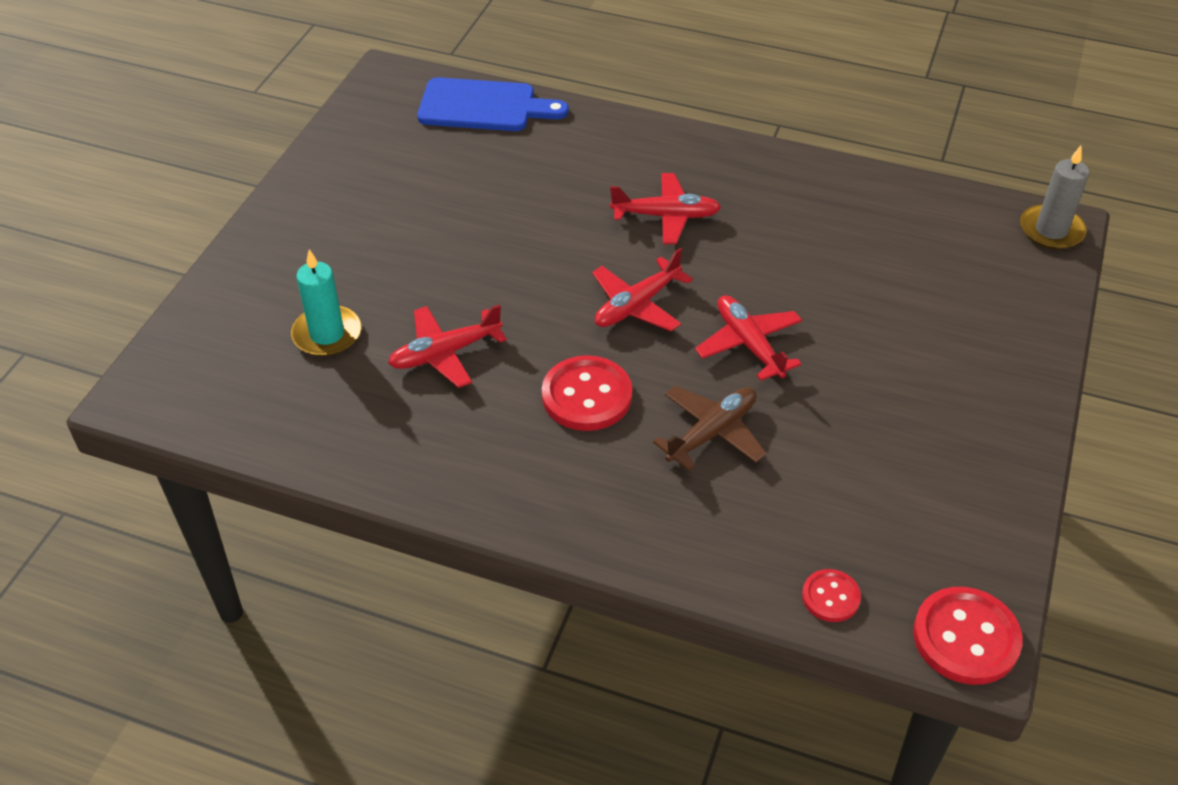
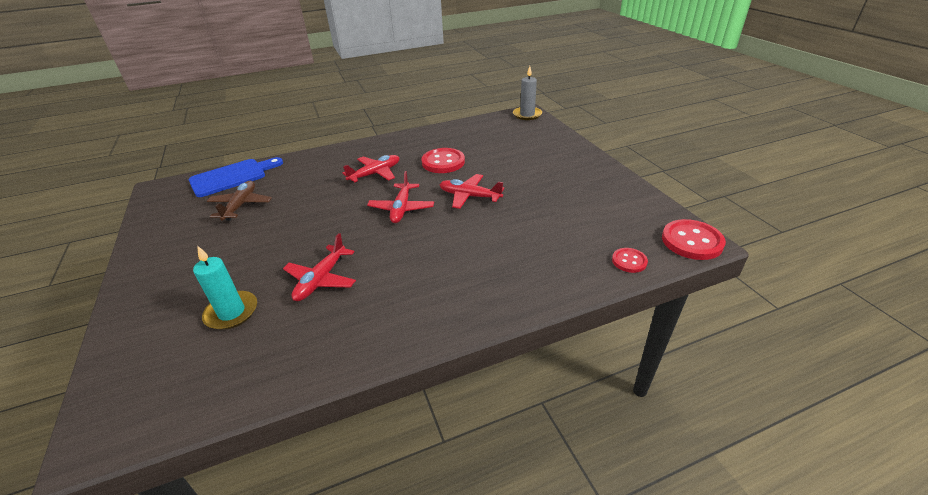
camera: 40 degrees left, 10 degrees down
red button [542,355,632,431] -> red button moved to [421,148,465,173]
brown plane [653,386,767,471] -> brown plane moved to [207,181,272,221]

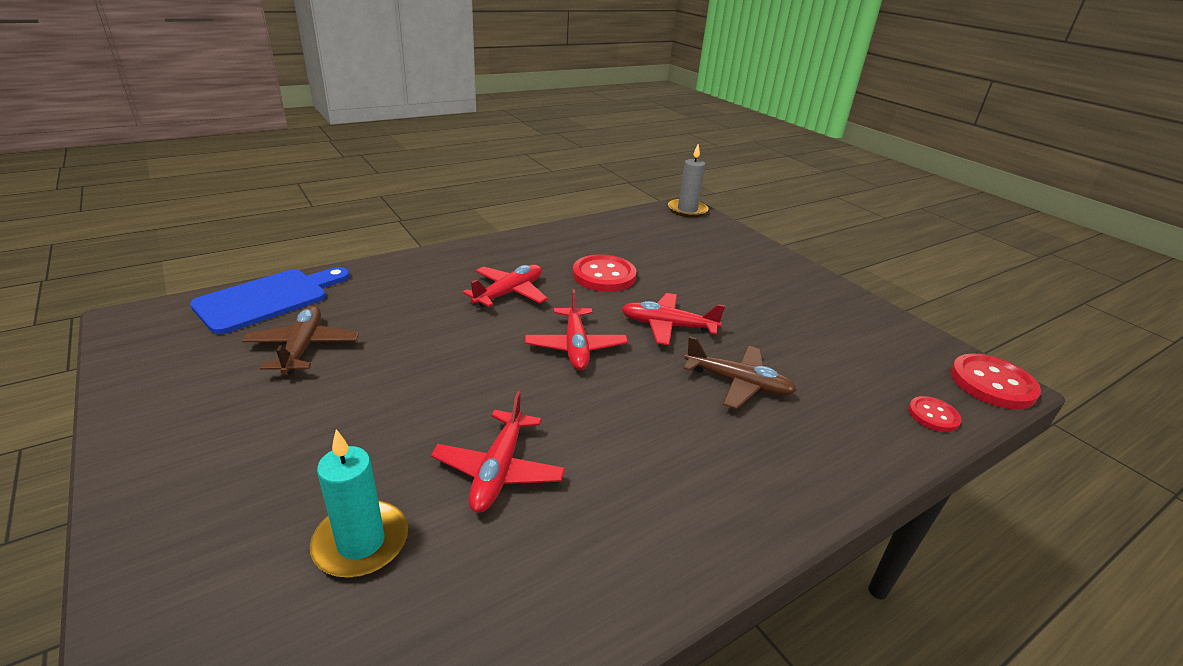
camera: 15 degrees left, 5 degrees down
none -> brown plane [683,336,797,409]

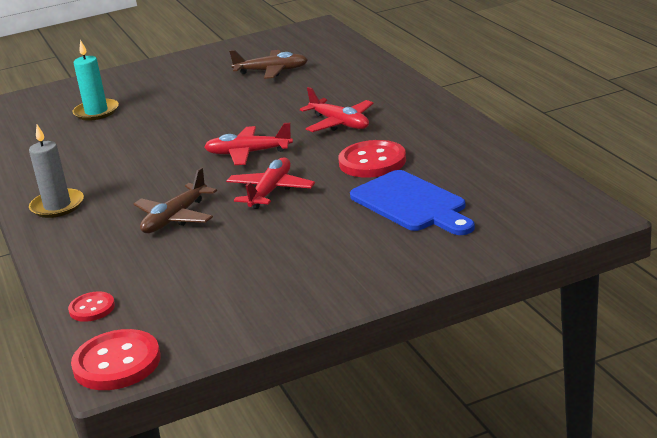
camera: 105 degrees right, 5 degrees down
blue cutting board [190,267,350,334] -> blue cutting board moved to [350,170,475,235]
red plane [431,391,565,513] -> none
grey candle [668,144,708,218] -> grey candle moved to [29,125,84,218]

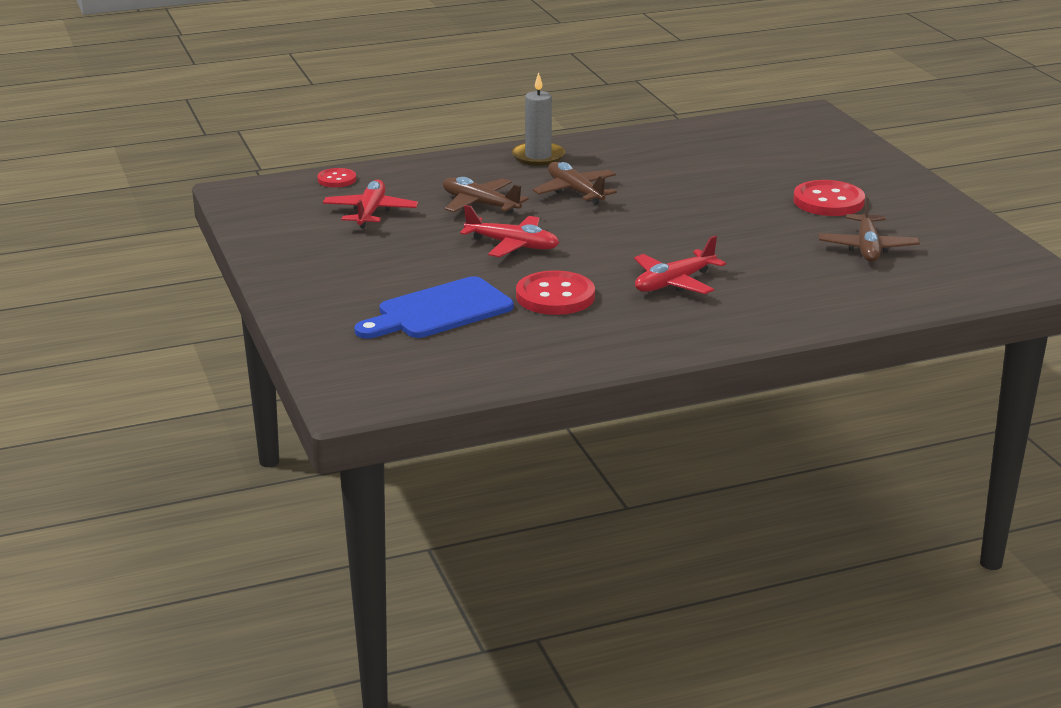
camera: 90 degrees right, 0 degrees up
red button [71,329,161,390] -> red button moved to [793,180,865,216]
turquoise candle [72,40,119,121] -> none
red plane [204,123,293,165] -> red plane moved to [323,180,418,228]
none -> brown plane [533,162,617,205]

